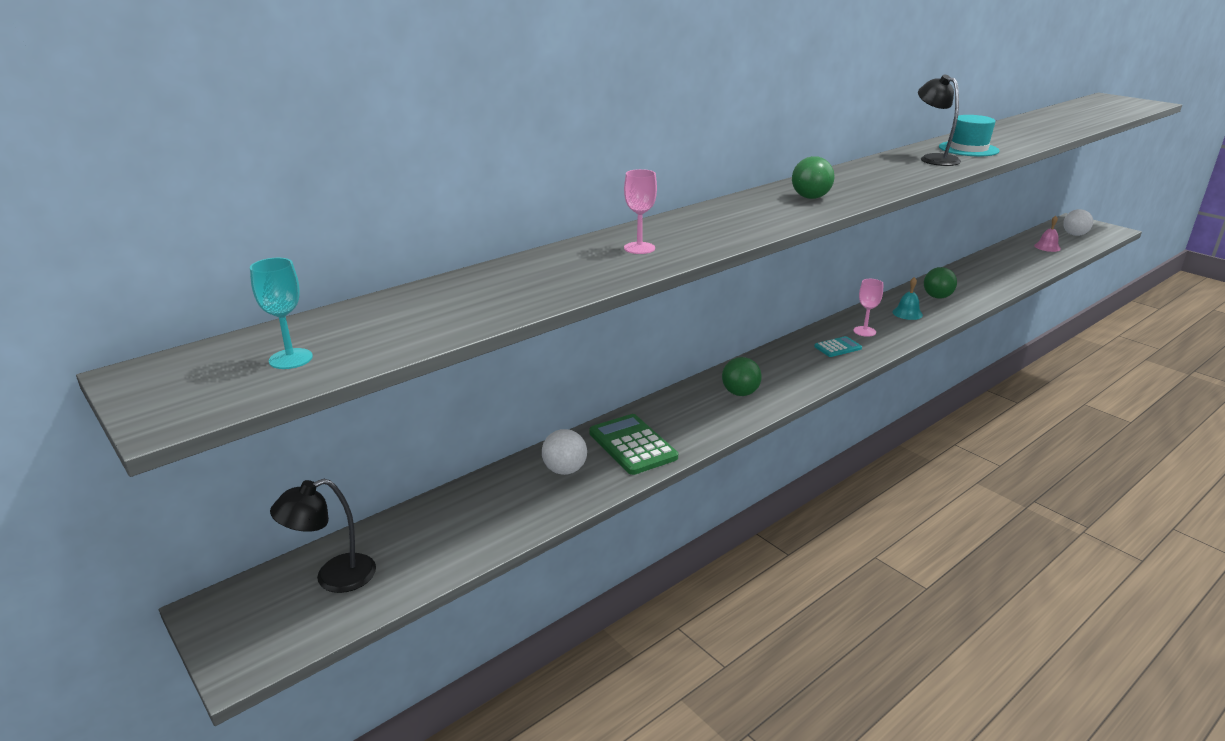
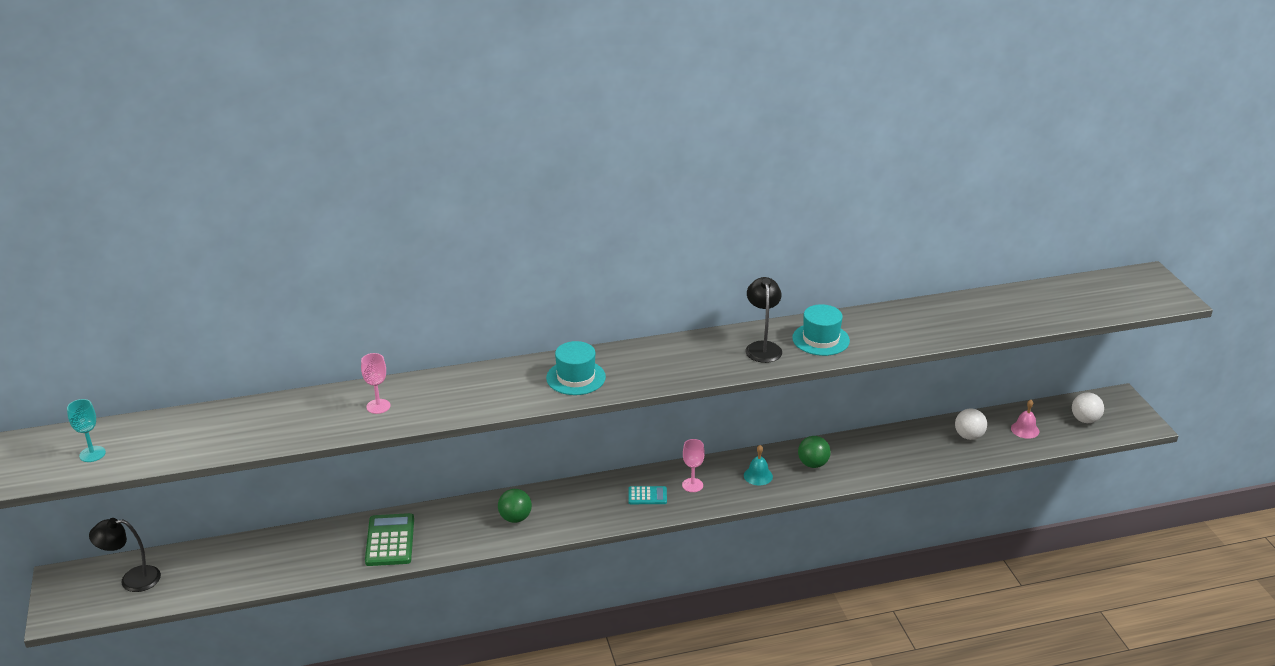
camera: 25 degrees right, 5 degrees up
white ball [542,429,587,475] -> white ball moved to [955,408,987,440]
green ball [792,156,835,199] -> turquoise hat [546,341,606,395]

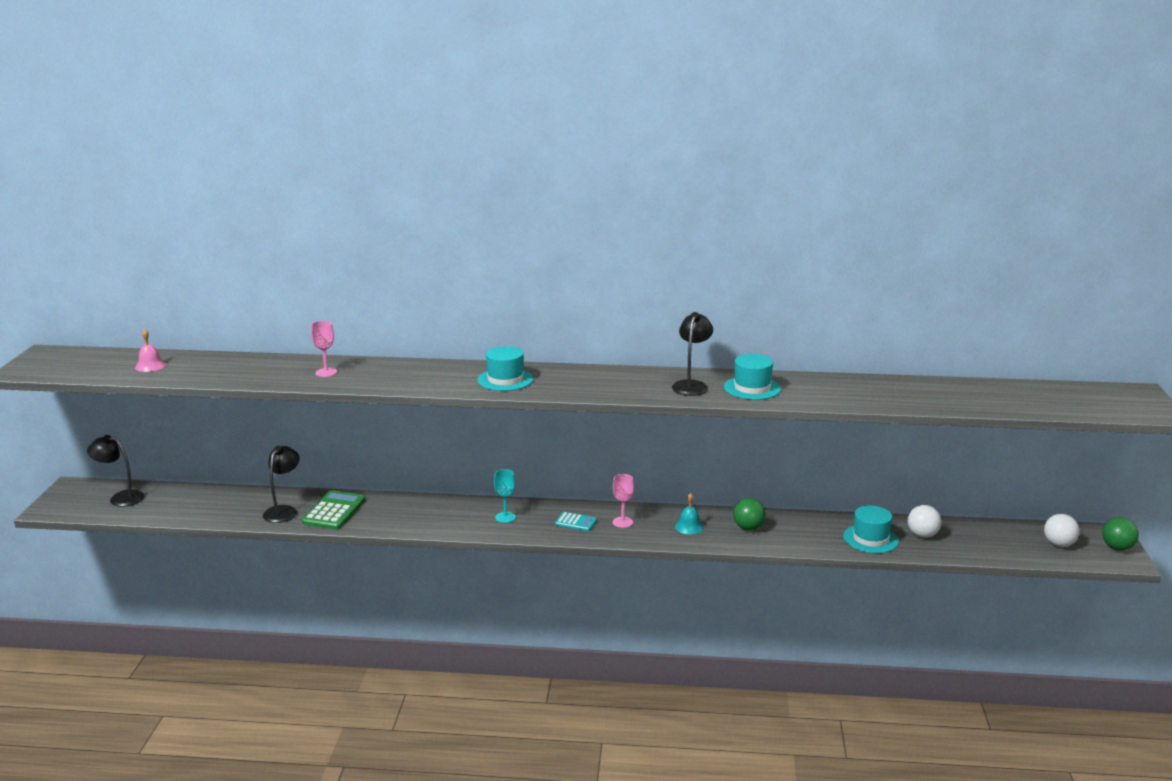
camera: 20 degrees right, 10 degrees down
turquoise goblet [67,399,106,462] -> turquoise goblet moved to [494,469,516,523]
green ball [498,489,532,523] -> green ball moved to [1102,517,1139,551]
pink bell [1011,400,1039,439] -> pink bell moved to [135,329,166,372]
none -> black lamp [263,446,300,523]
none -> turquoise hat [843,505,899,553]

